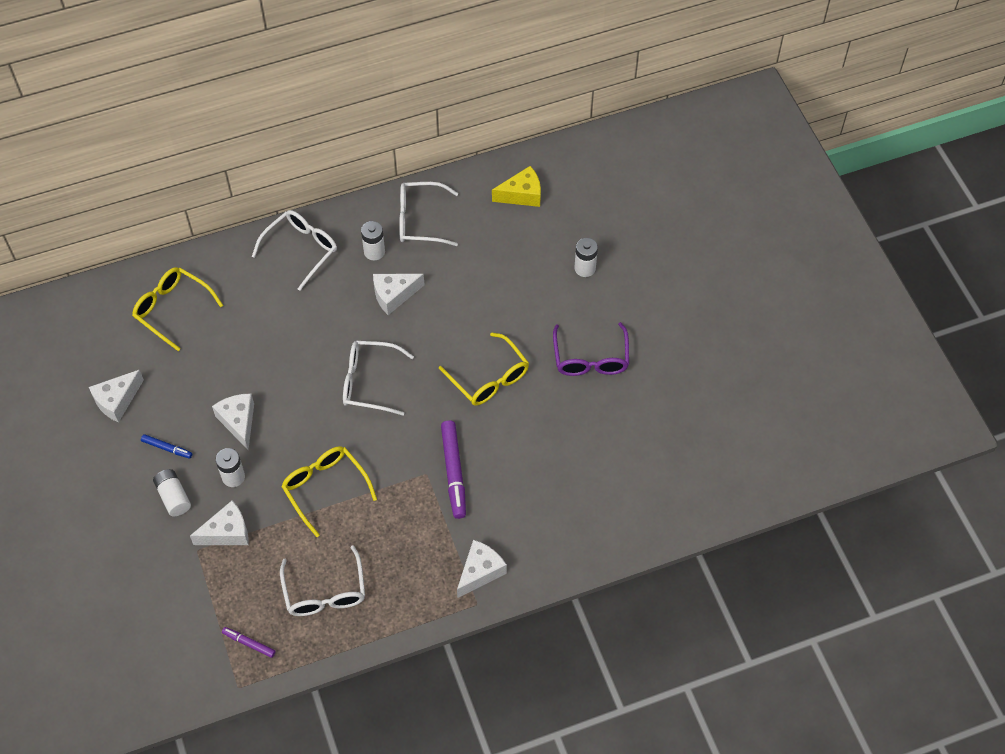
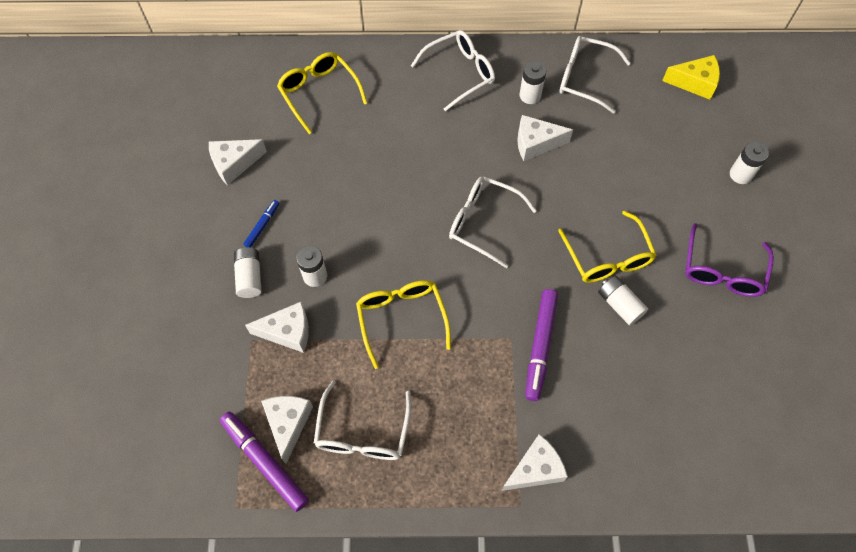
camera: 20 degrees right, 5 degrees up
blue marker [141,434,192,459] -> blue marker turned 105 degrees counterclockwise [244,200,279,248]
white cheese [212,394,254,450] -> white cheese moved to [261,396,313,464]
purple marker [222,627,276,658] -> purple marker [220,411,309,512], size x1.89
none -> white battery [598,276,648,325]

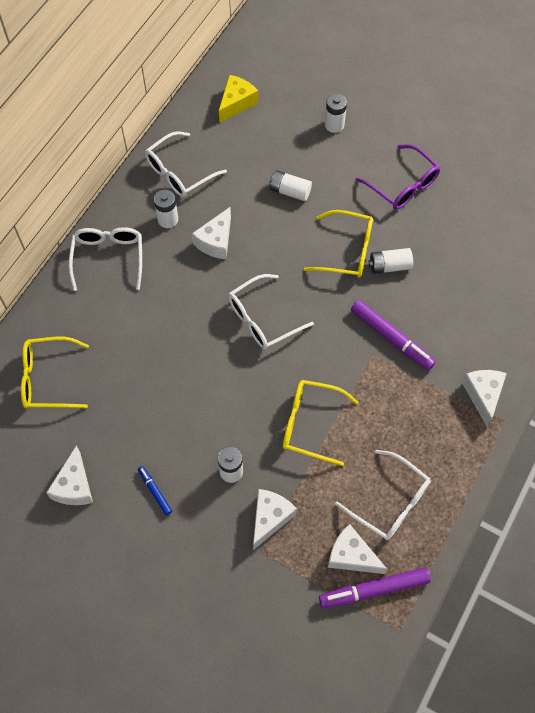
camera: 60 degrees left, 0 degrees up
white battery [234,247,261,298] -> white battery moved to [269,170,312,201]

